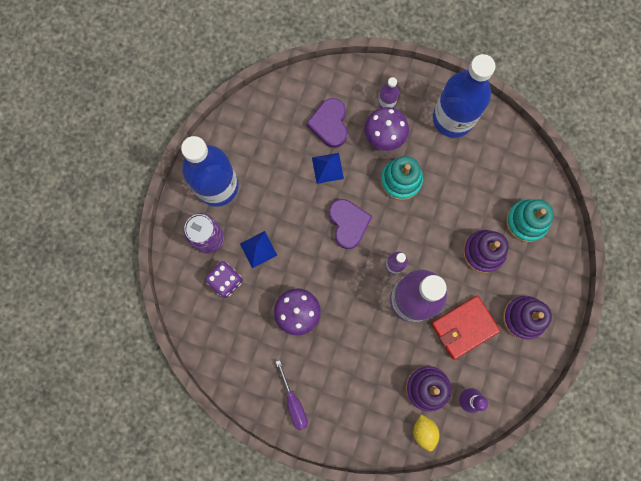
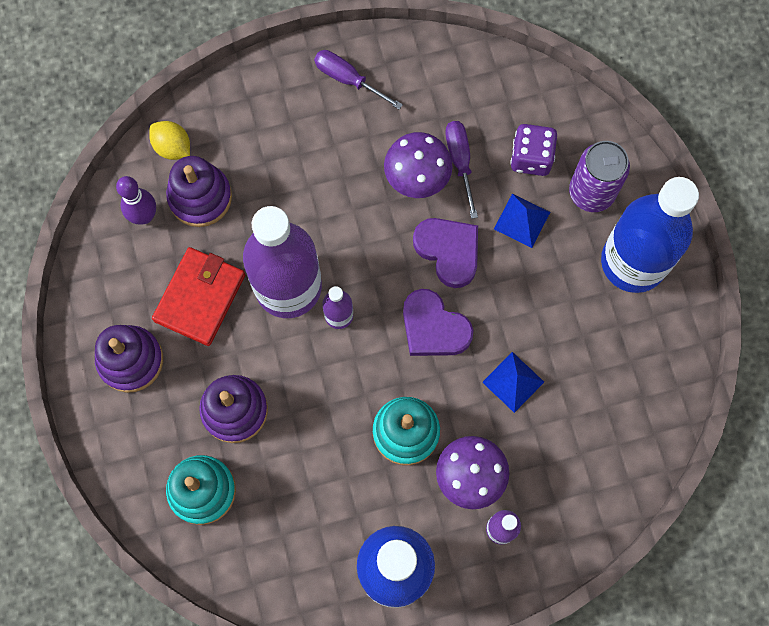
camera: 145 degrees right, 5 degrees down
purple heart [306,98,347,148] -> purple heart moved to [413,218,478,288]
none -> purple screwdriver [445,121,478,219]

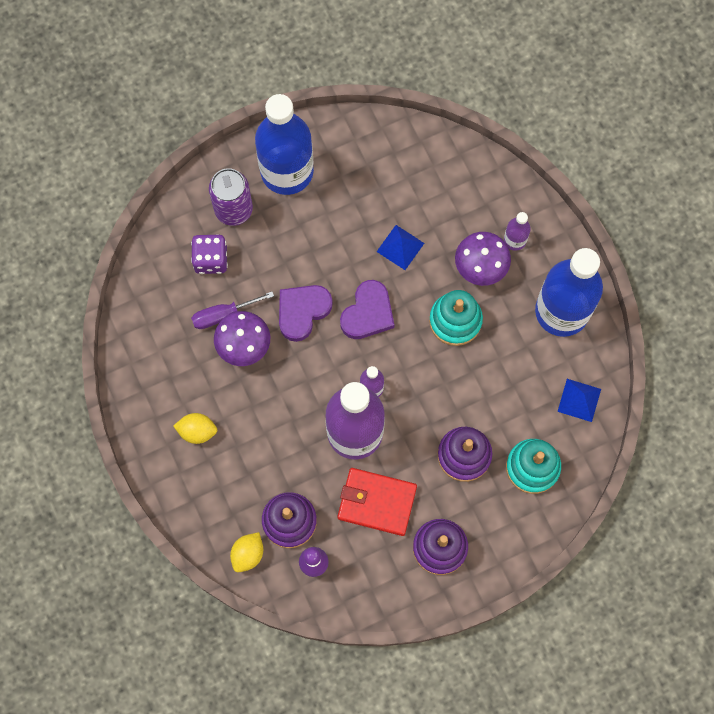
camera: 100 degrees left, 0 degrees up
purple screwdriver [314,50,403,110] -> none
blue pyramid [494,194,550,248] -> blue pyramid moved to [557,379,601,422]
none -> yellow lemon [173,413,218,444]

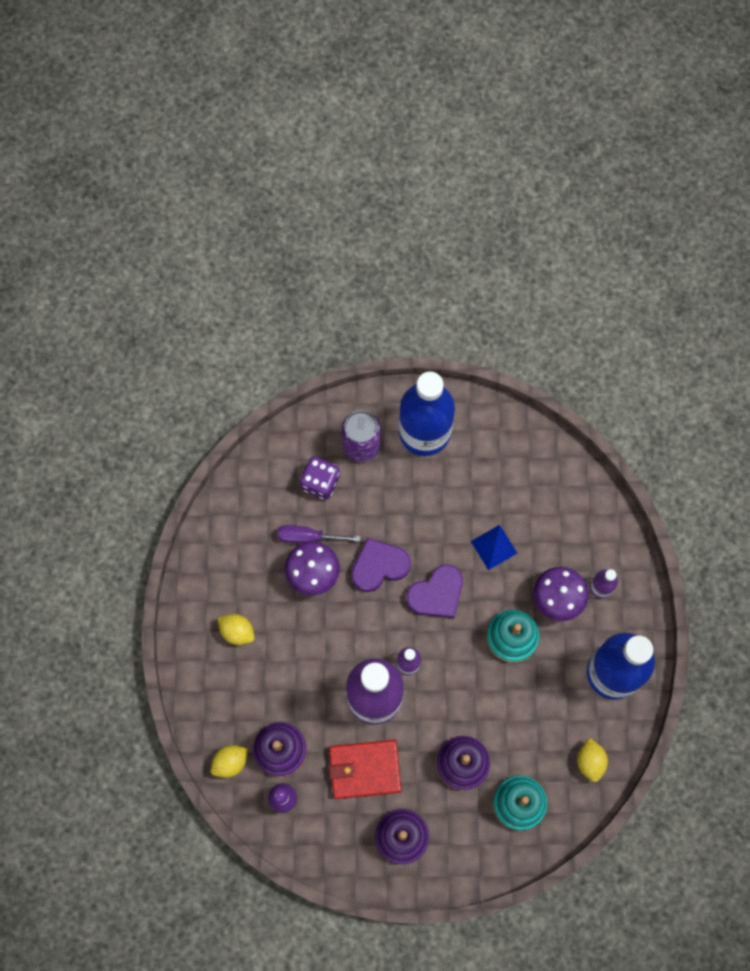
camera: 25 degrees right, 0 degrees up
red wallet [338,468,417,536] -> red wallet turned 45 degrees counterclockwise [329,740,401,799]
blue pyramid [557,379,601,422] -> yellow lemon [577,738,608,782]

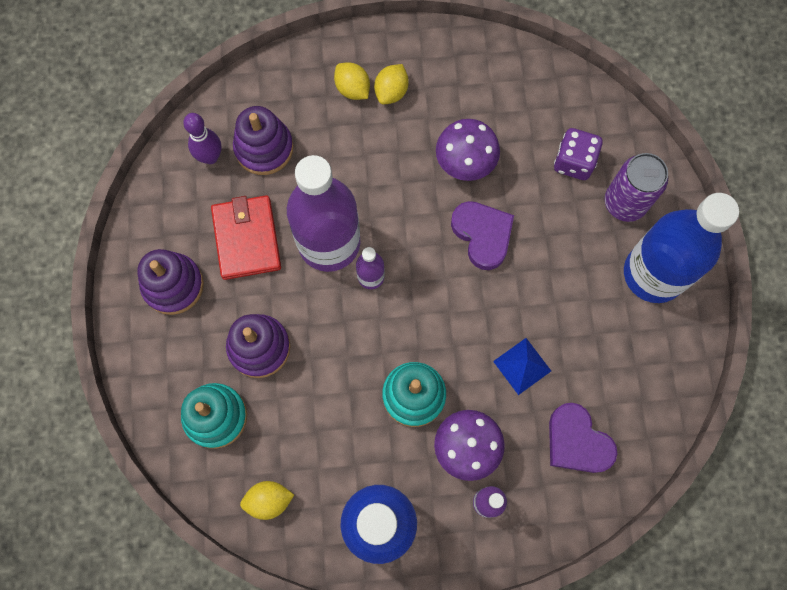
camera: 85 degrees right, 0 degrees up
yellow lemon [211,745,248,778] -> yellow lemon moved to [334,62,370,100]
purple screwdriver [277,525,360,543] -> none
purple heart [406,565,463,618] -> purple heart moved to [549,403,618,473]

